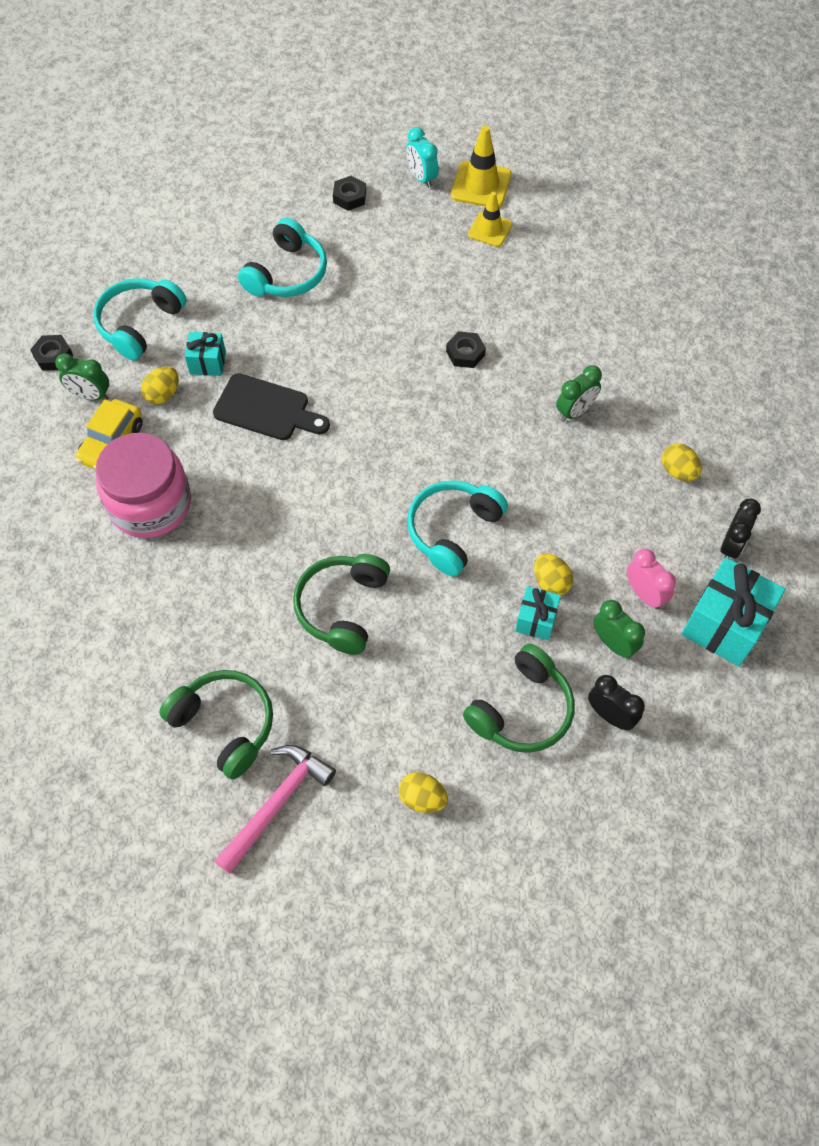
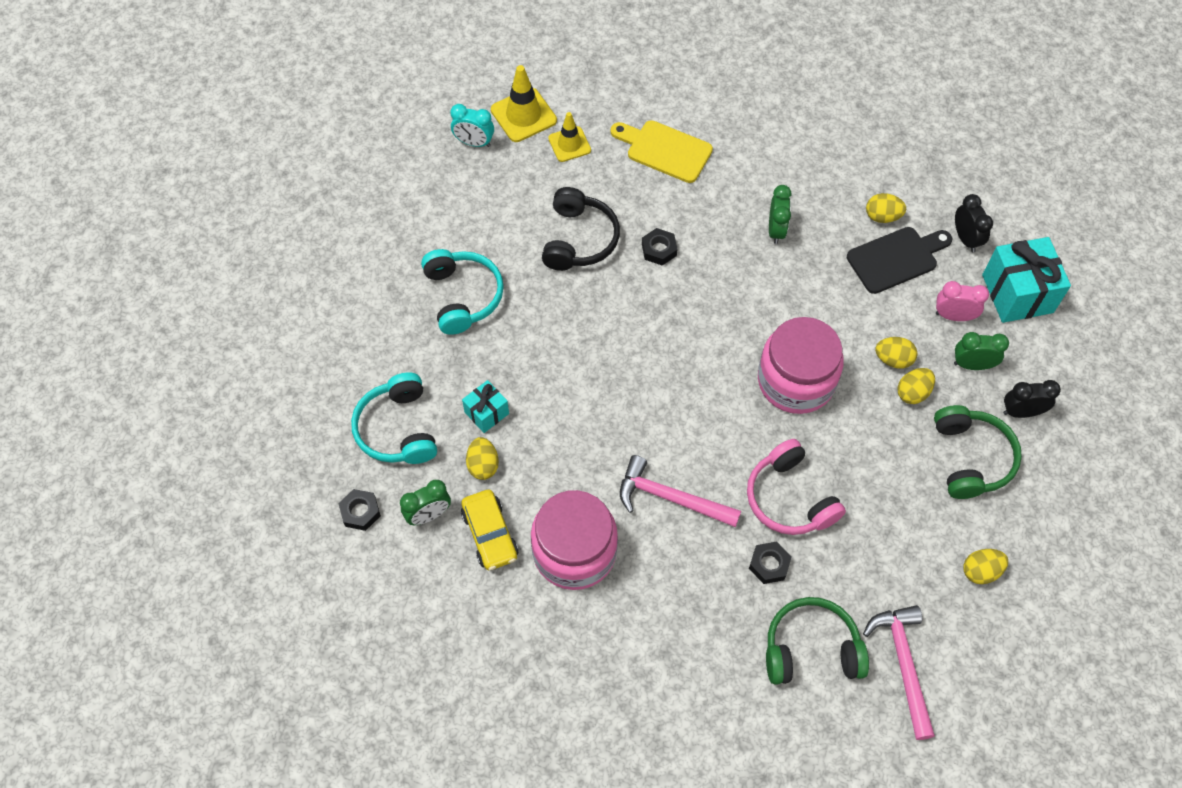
camera: 45 degrees left, 0 degrees up
black cutting board [213,373,330,440] -> black cutting board moved to [847,227,952,294]
green headphones [293,554,390,655] -> pink headphones [747,439,846,535]
black nut [333,176,366,211] -> black nut moved to [749,541,792,584]
turquoise headphones [407,481,508,576] -> pink jar [758,317,844,414]
turquoise gift [515,586,561,640] -> yellow egg [897,368,935,404]
none -> black headphones [542,187,620,271]
none -> yellow cutting board [611,120,713,183]
none -> pink hammer [620,455,741,527]

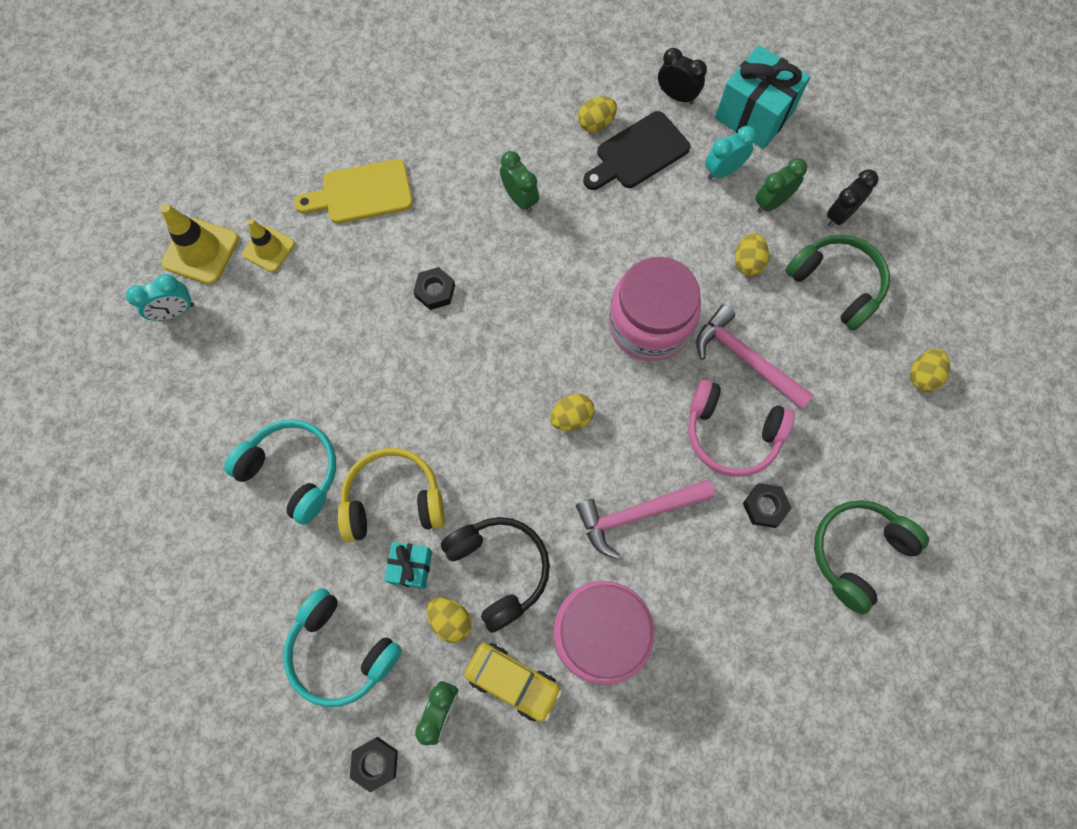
camera: 40 degrees left, 10 degrees up
black headphones [542,187,620,271] -> black headphones moved to [441,517,550,633]
black cutting board [847,227,952,294] -> black cutting board turned 150 degrees counterclockwise [583,111,690,190]
pink hammer [863,605,935,740] -> pink hammer moved to [696,304,814,409]
yellow egg [875,337,917,369] -> yellow egg moved to [550,394,595,431]
pink clock [936,281,989,321] -> turquoise clock [705,126,756,180]
none -> yellow headphones [337,448,445,542]

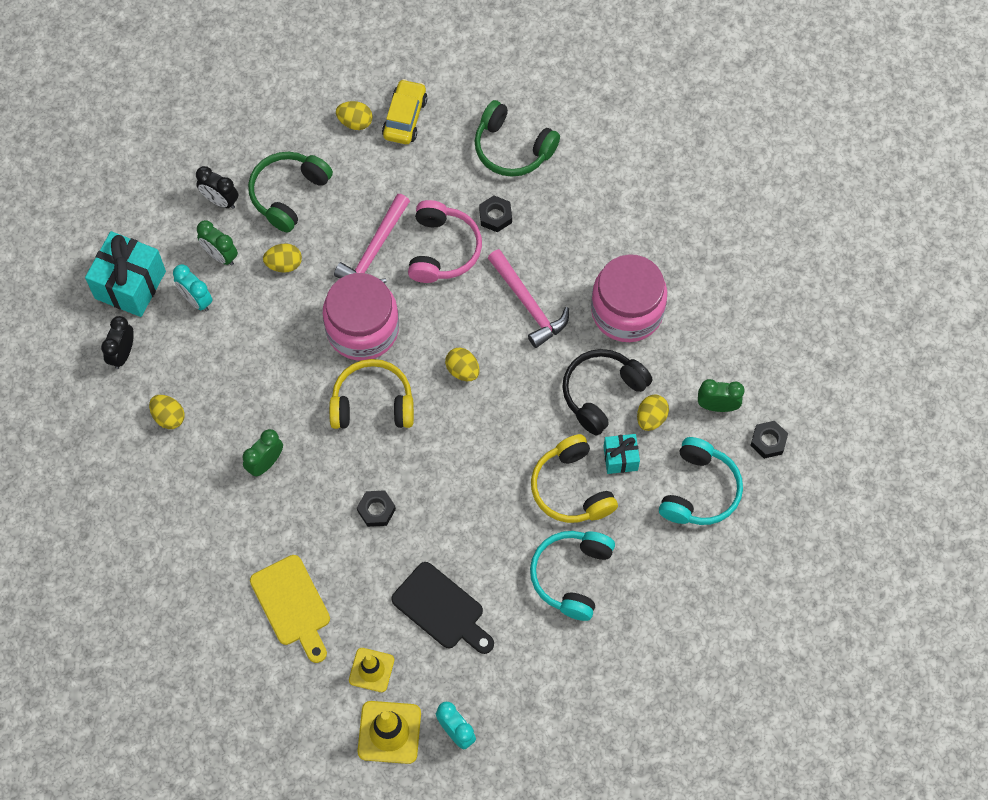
camera: 105 degrees left, 5 degrees down
yellow car [464,643,562,722] -> yellow car moved to [382,79,427,144]
black cutting board [583,111,690,190] -> black cutting board moved to [391,562,494,654]
none -> yellow headphones [329,359,414,429]

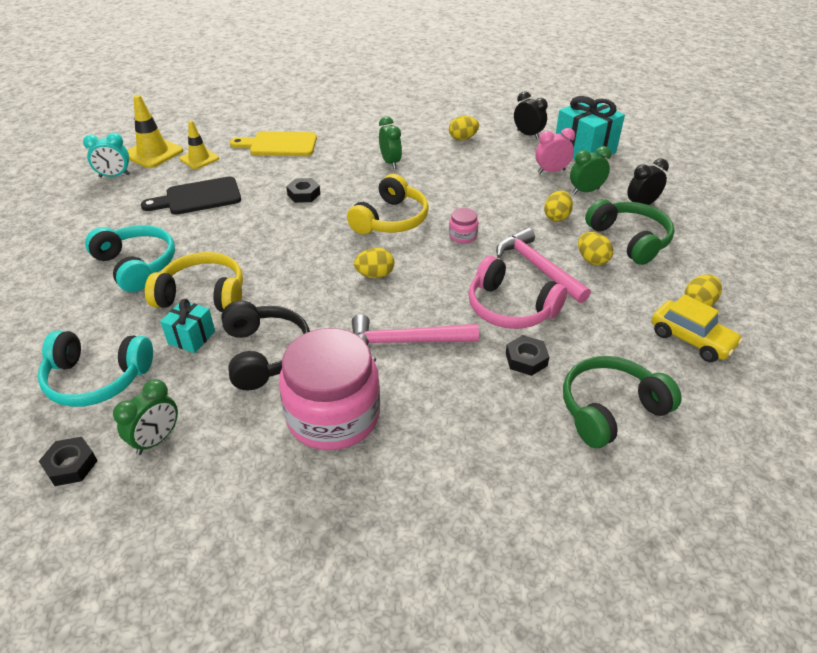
camera: 120 degrees right, 25 degrees down
turquoise clock [173,264,213,311] -> pink clock [535,128,575,173]
pink jar [323,273,399,361] -> pink jar [449,208,478,243], size x0.40
yellow egg [637,395,669,431] -> yellow egg moved to [578,232,613,265]
turquoise headphones [659,437,743,525] -> turquoise headphones turned 45 degrees counterclockwise [38,330,153,407]

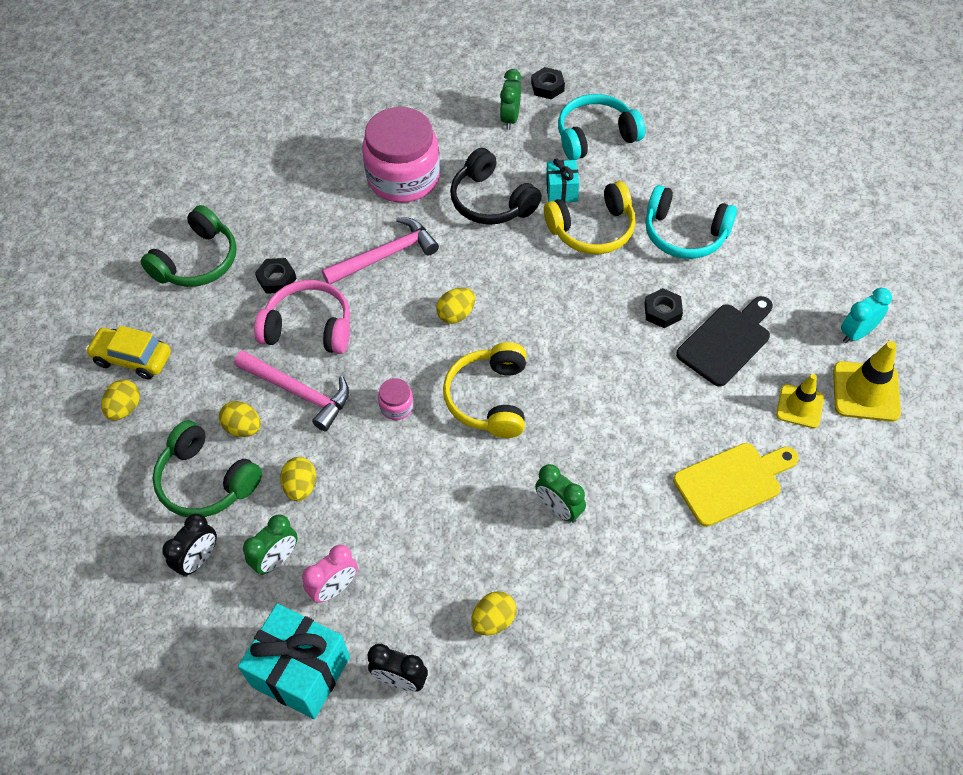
camera: 155 degrees right, 15 degrees up
black nut [286,178,320,203] -> black nut moved to [644,288,683,328]

